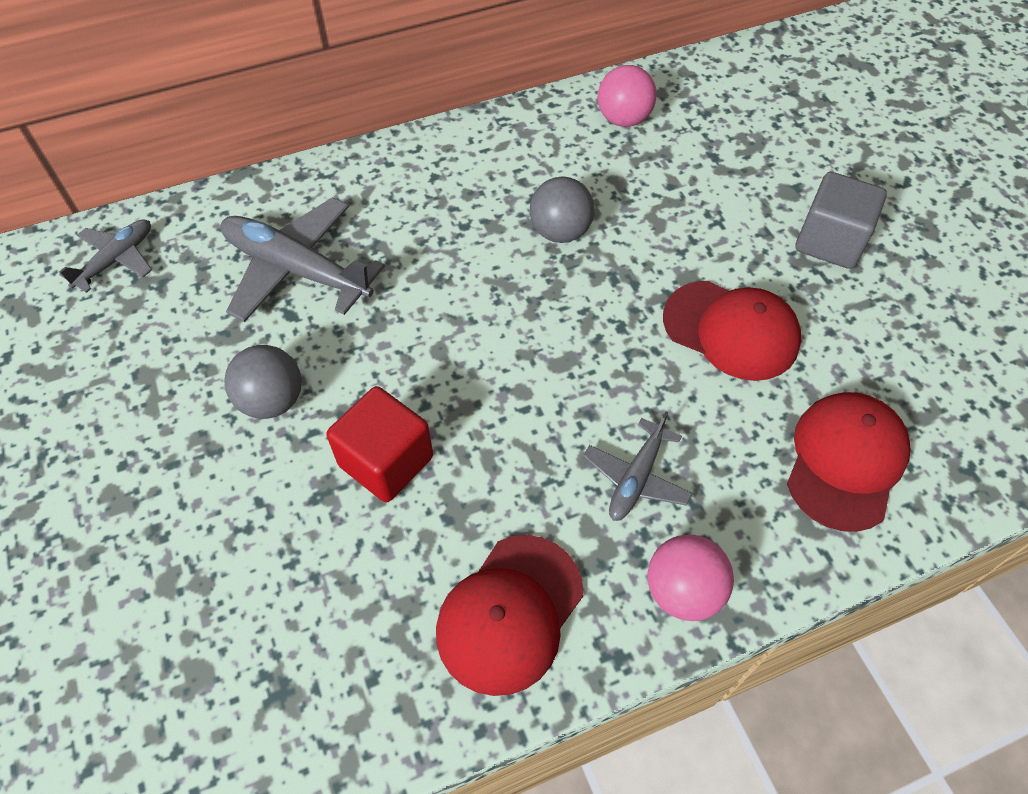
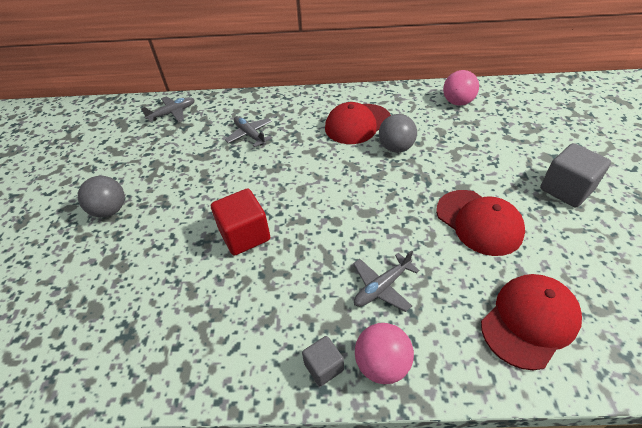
camera: 25 degrees right, 10 degrees down
grey plane [221,198,385,322] -> grey plane [225,116,273,147], size x0.57
grey ball [224,345,302,419] -> grey ball moved to [78,176,125,218]
red cap [436,535,583,696] -> red cap moved to [325,102,391,144]
none -> grey cube [302,336,344,386]

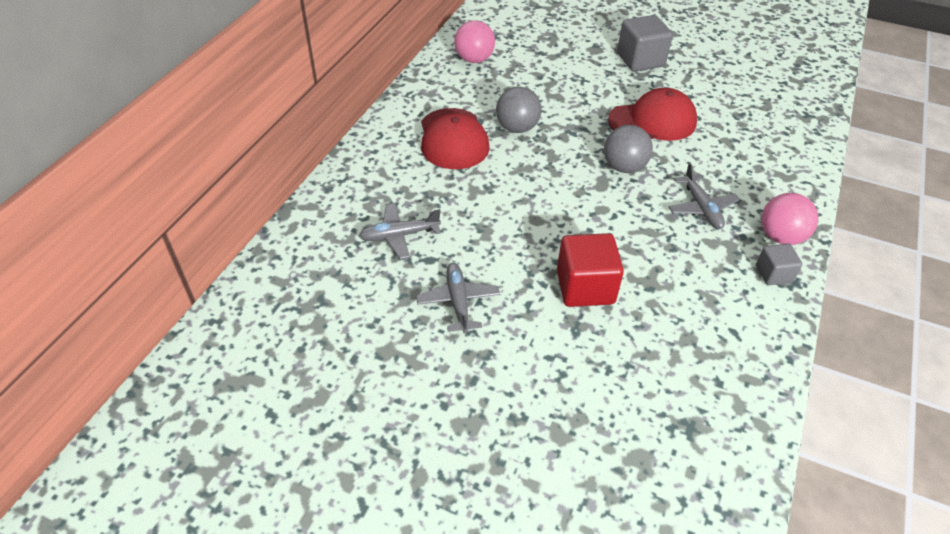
camera: 70 degrees left, 0 degrees up
grey ball [78,176,125,218] -> grey ball moved to [604,125,653,173]
grey plane [141,97,195,122] -> grey plane moved to [416,263,500,334]
red cap [481,274,582,370] -> none

